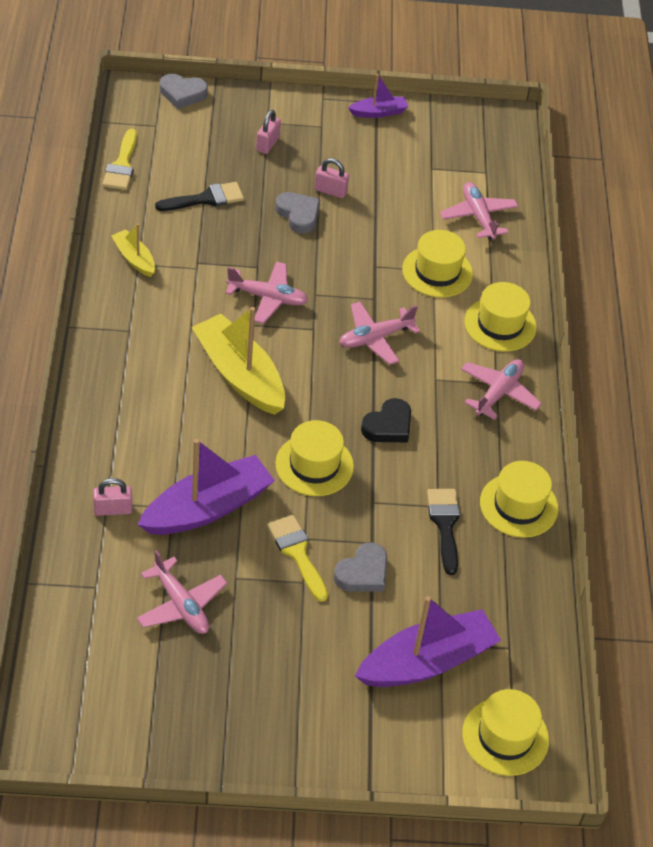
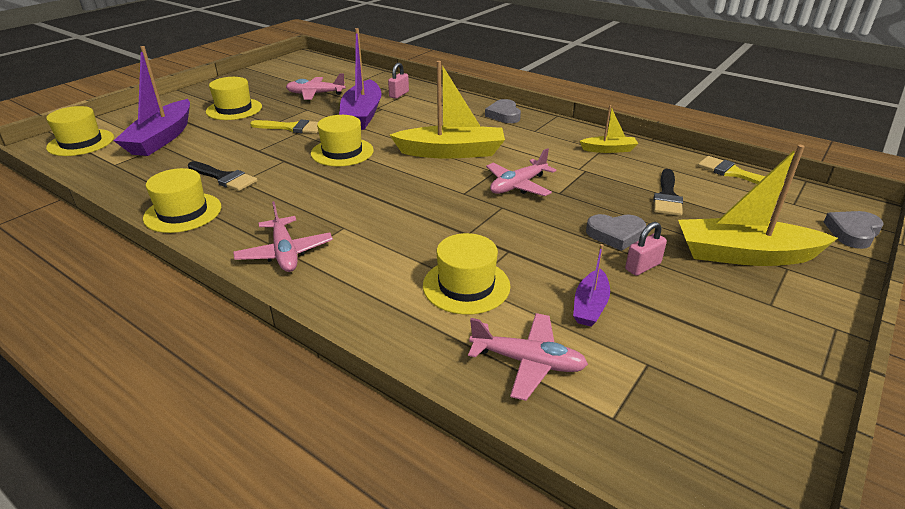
camera: 130 degrees right, 15 degrees down
pink padlock [256,110,281,154] -> yellow boat [678,145,838,266]
grey heart [334,542,387,592] -> grey heart moved to [485,99,521,123]
pink plane [339,302,420,365] -> none
purple boat [348,74,408,118] -> purple boat moved to [573,244,610,326]
black heart [361,398,411,442] -> none
yellow hat [465,282,537,352] -> yellow hat moved to [206,77,262,120]

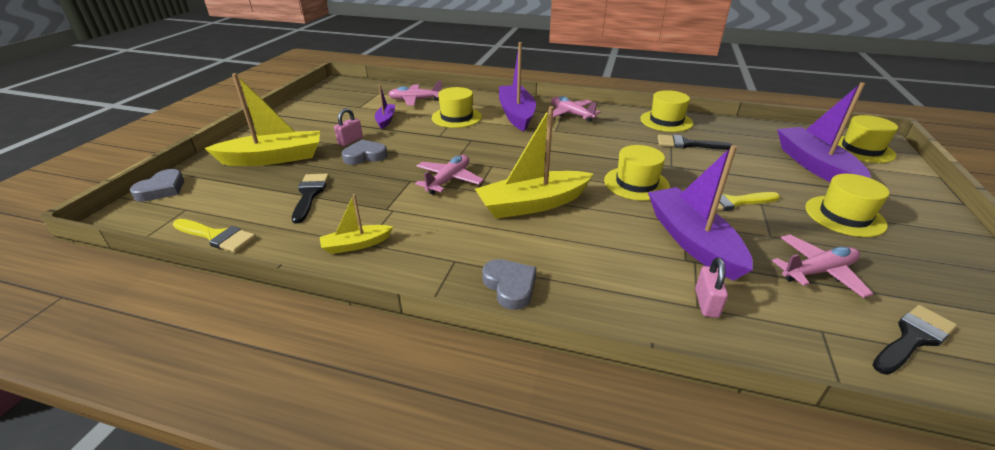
camera: 160 degrees right, 0 degrees up
none -> purple boat [499,42,536,131]
none -> black brush [872,305,957,375]

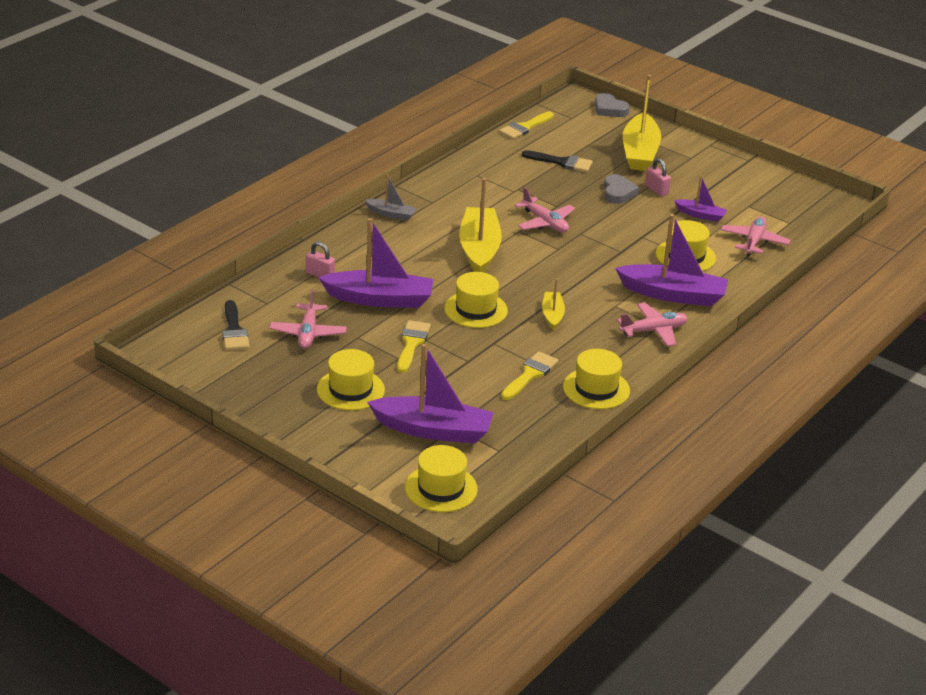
camera: 110 degrees right, 0 degrees up
yellow boat [320,194,393,254] -> yellow boat moved to [542,279,565,331]
grey heart [482,259,536,310] -> grey boat [365,174,417,221]
black brush [658,134,732,150] -> yellow brush [501,351,558,400]

